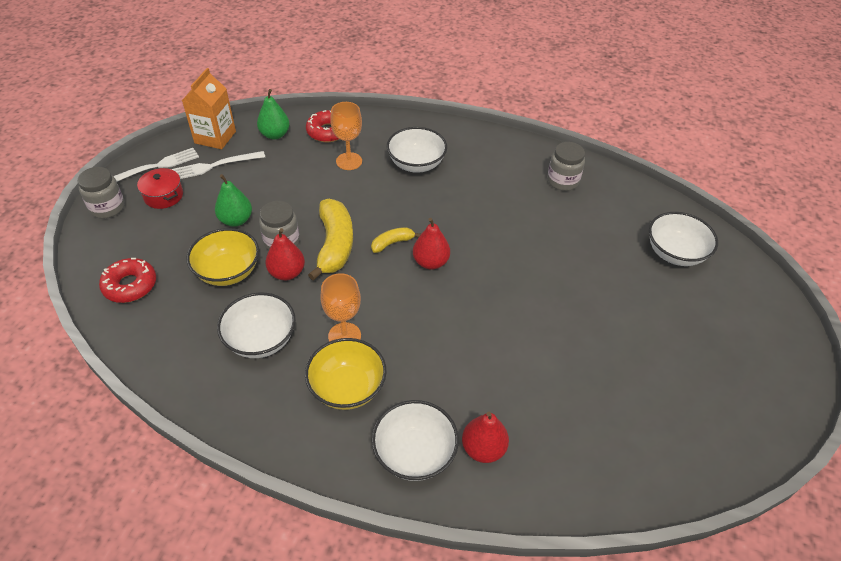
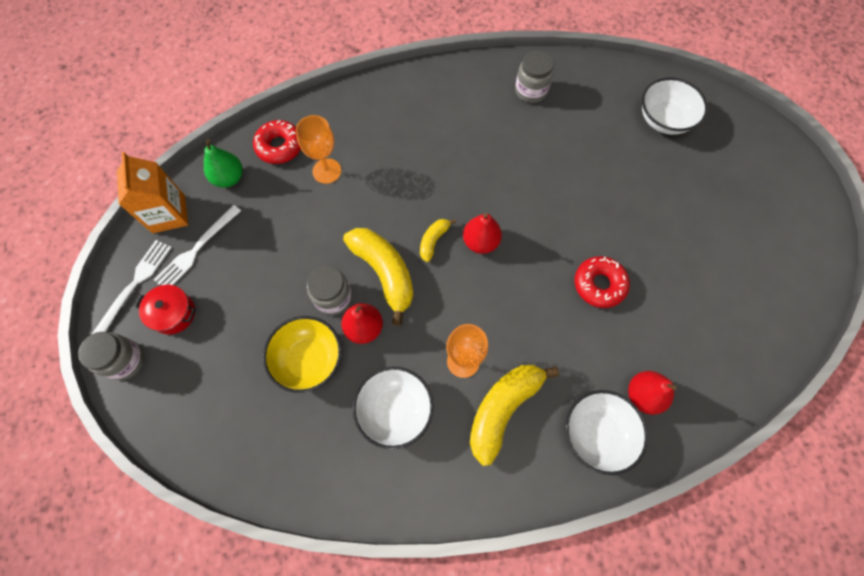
camera: 30 degrees left, 20 degrees up
red donut [99,258,156,303] -> red donut moved to [574,256,630,308]
green pear [215,174,252,227] -> none
yellow bowl [305,338,387,410] -> yellow banana [470,365,559,466]
white bowl [387,127,447,173] -> none

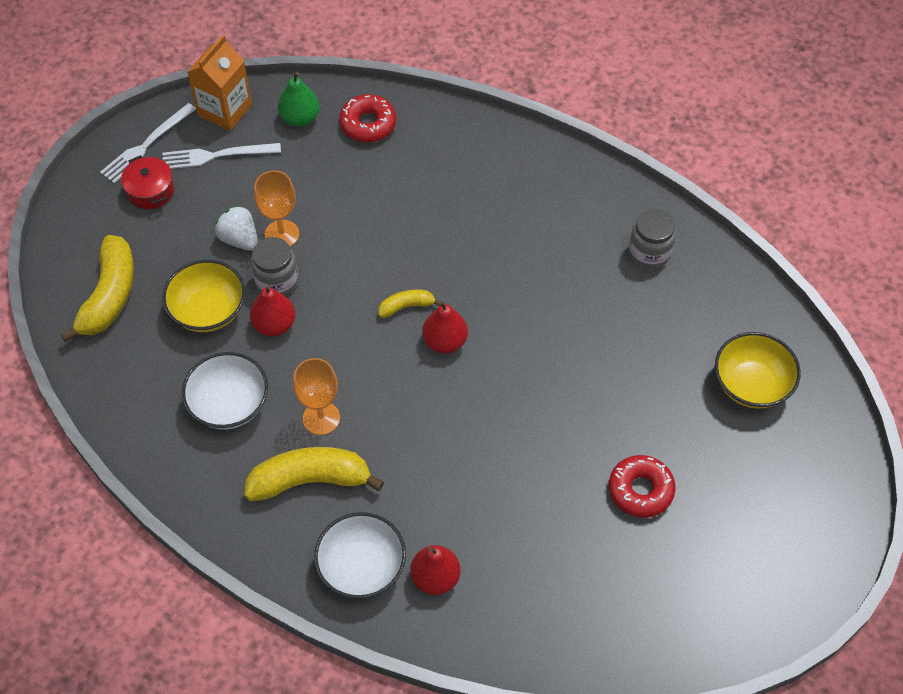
camera: 45 degrees right, 10 degrees down
grey jar [78,332,145,380] -> none
white fork [92,240,172,334] -> white fork turned 150 degrees clockwise [100,103,196,184]
orange goblet [296,115,341,184] -> orange goblet moved to [254,170,299,247]
yellow banana [343,228,414,326] -> yellow banana moved to [60,235,134,342]
red donut [574,256,630,308] -> red donut moved to [609,455,676,518]
white bowl [642,78,708,135] -> yellow bowl [715,332,801,409]
none -> white strawberry [215,205,258,251]

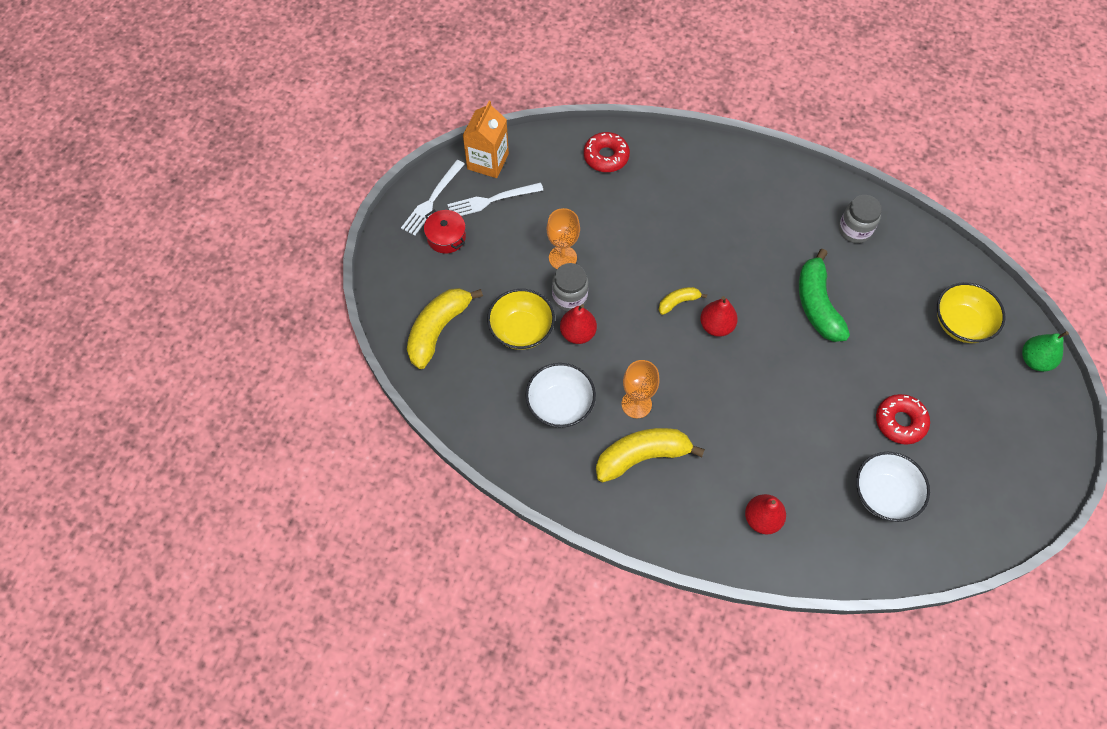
camera: 10 degrees left, 5 degrees up
yellow banana [60,235,134,342] -> yellow banana turned 150 degrees counterclockwise [407,288,483,369]
white strawberry [215,205,258,251] -> none
green pear [278,72,319,127] -> green pear moved to [1022,331,1069,372]
white bowl [314,512,406,599] -> white bowl moved to [856,452,930,522]
none -> green banana [799,249,850,342]

